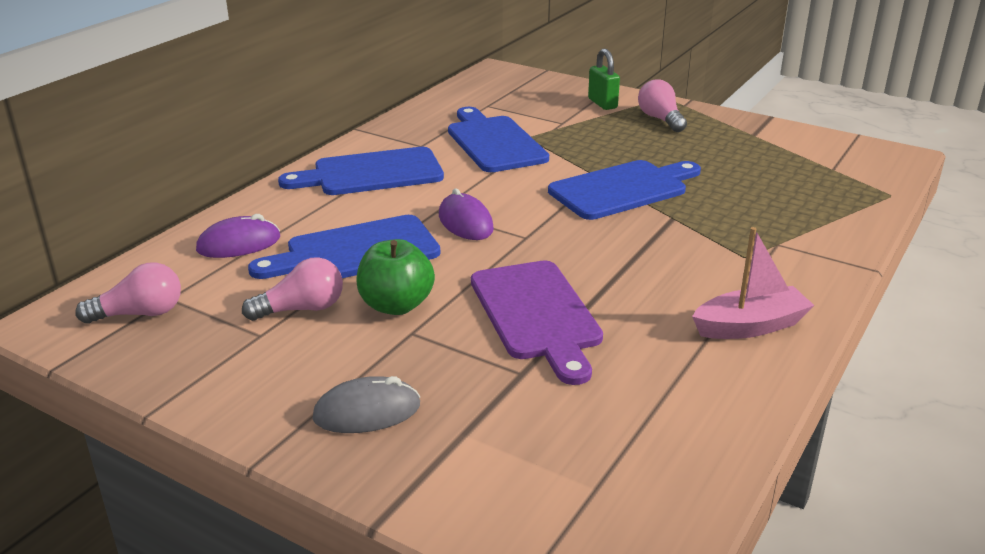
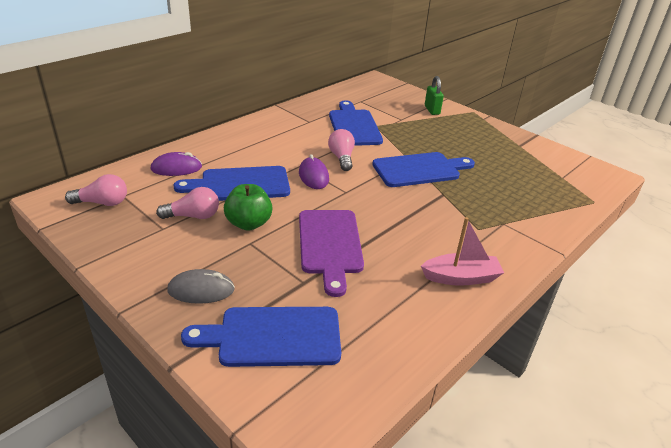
camera: 10 degrees right, 5 degrees up
blue cutting board [278,147,444,195] -> blue cutting board moved to [181,307,341,367]
pink light bulb [638,79,687,132] -> pink light bulb moved to [328,129,355,171]

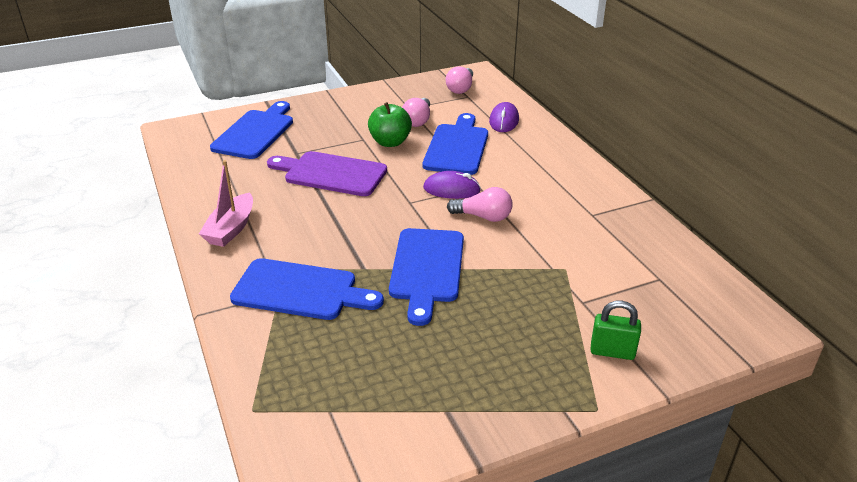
camera: 115 degrees right, 0 degrees up
grey mouse [167,269,235,304] -> none
blue cutting board [329,100,383,146] -> blue cutting board moved to [230,258,384,320]

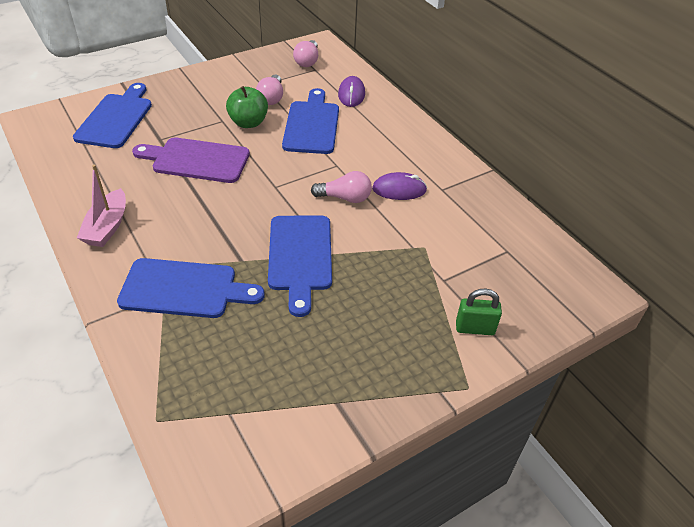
camera: 10 degrees left, 10 degrees up
purple mouse [423,171,481,199] -> purple mouse moved to [372,172,427,200]

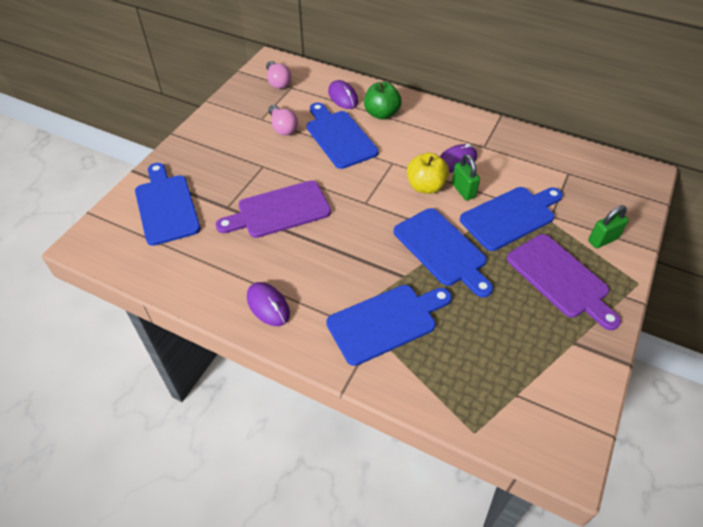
camera: 30 degrees left, 5 degrees up
pink boat [77,165,126,247] -> purple mouse [247,282,290,326]
green apple [226,86,268,128] -> green apple moved to [364,82,401,120]
pink light bulb [311,171,372,203] -> yellow apple [407,153,449,194]
none -> green padlock [452,154,480,201]
none -> blue cutting board [460,187,563,251]
none -> purple cutting board [507,234,621,330]

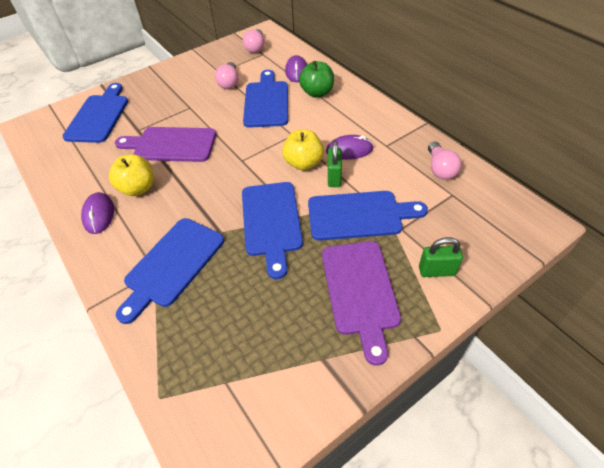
camera: 30 degrees right, 0 degrees up
blue cutting board [326,285,452,366] -> blue cutting board turned 120 degrees clockwise [116,218,224,324]
none -> yellow apple [109,155,154,196]
none -> pink light bulb [428,141,462,180]

